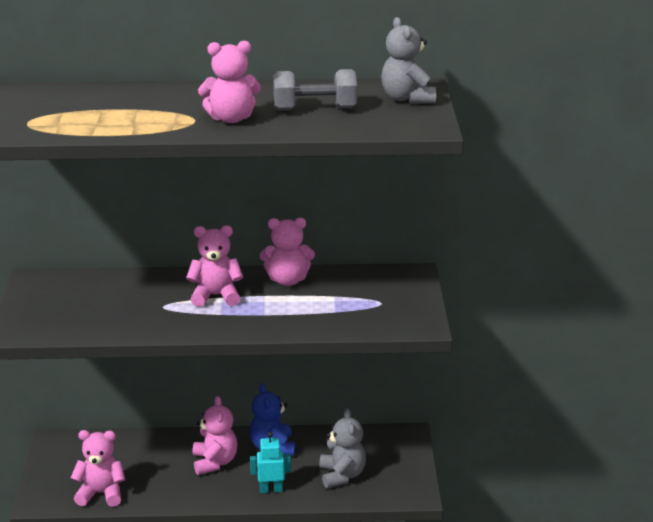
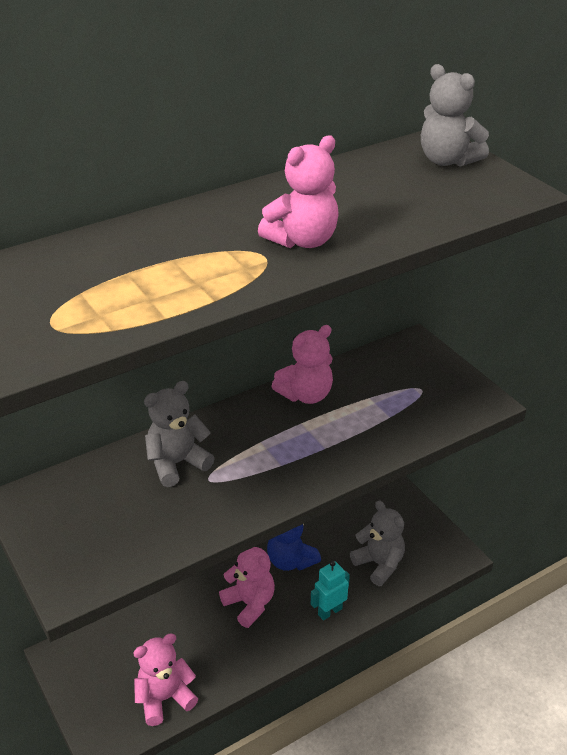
camera: 30 degrees left, 10 degrees up
pink teddy bear [186,225,243,307] -> none
grey dumbbell [273,69,357,110] -> none
none -> grey teddy bear [144,381,214,487]

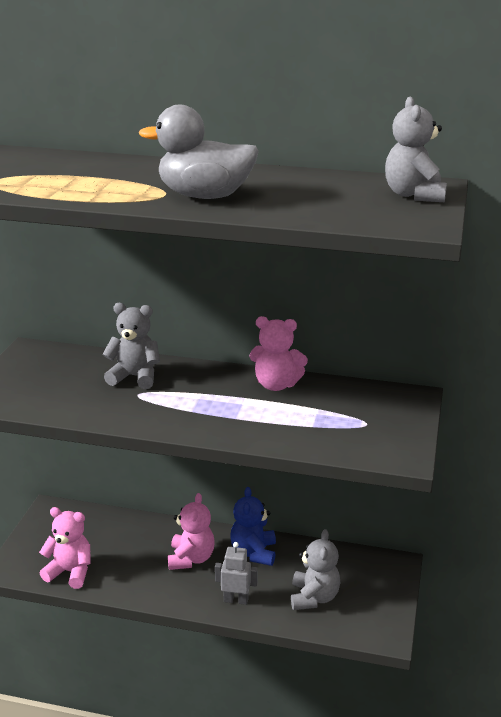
camera: 45 degrees right, 10 degrees down
pink teddy bear [258,135,339,248] -> grey duck [139,105,259,199]
turquoise robot [311,560,350,620] -> grey robot [215,542,258,605]

